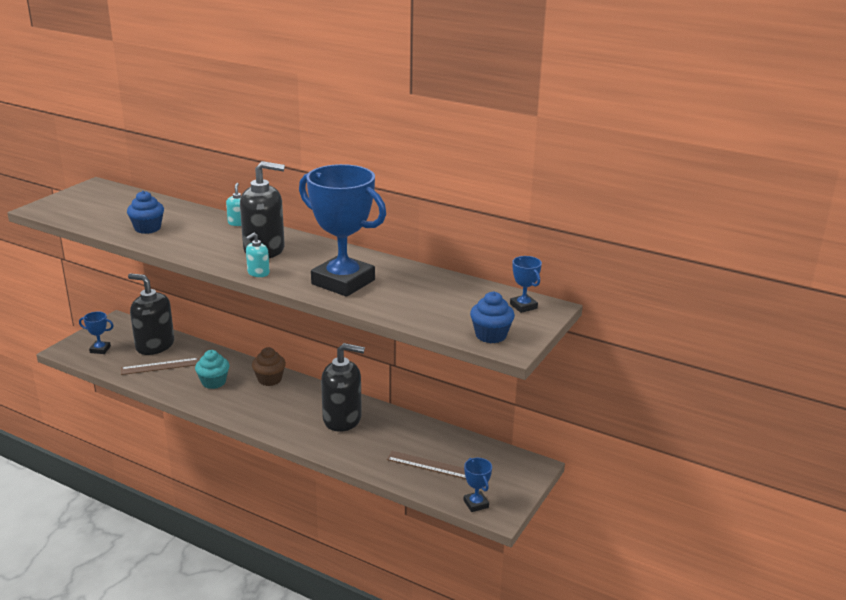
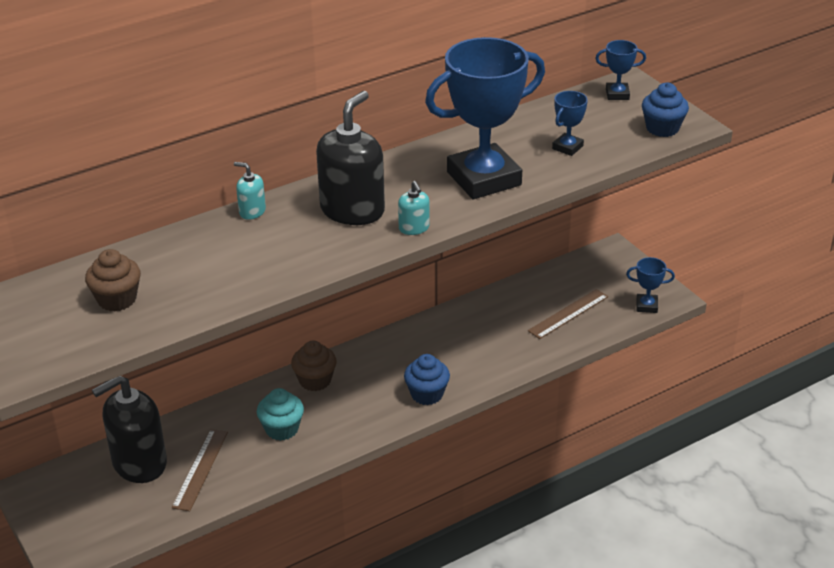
camera: 60 degrees left, 10 degrees up
blue trophy [79,312,114,354] -> blue trophy moved to [552,91,588,156]
blue cupcake [127,191,164,234] -> blue cupcake moved to [404,354,450,405]
black soap dispenser [321,343,365,432] -> none
none -> brown cupcake [85,249,141,311]

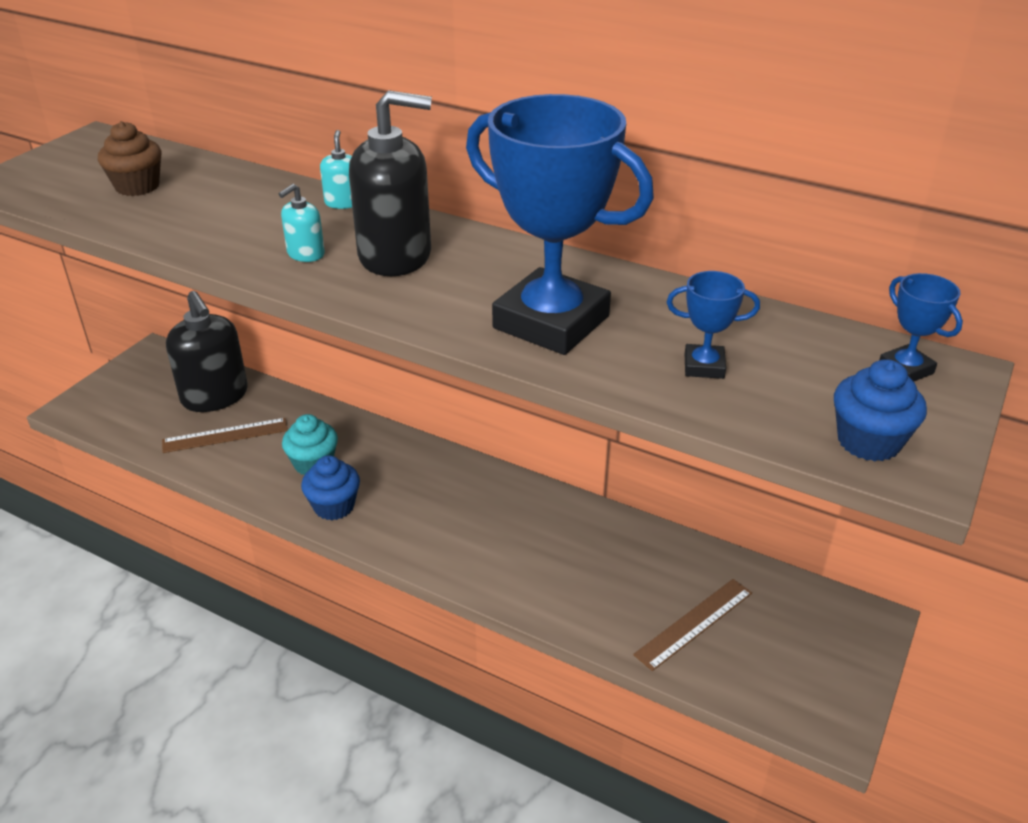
camera: 60 degrees right, 0 degrees up
black soap dispenser [92,376,167,483] -> black soap dispenser turned 150 degrees counterclockwise [166,291,248,412]
brown cupcake [291,341,337,391] -> none
turquoise soap dispenser [398,181,430,235] -> turquoise soap dispenser moved to [279,184,325,262]
blue cupcake [404,354,450,405] -> blue cupcake moved to [301,455,360,520]
brown ruler [528,289,608,339] -> brown ruler turned 60 degrees counterclockwise [633,579,752,671]
blue trophy [626,257,675,313] -> none

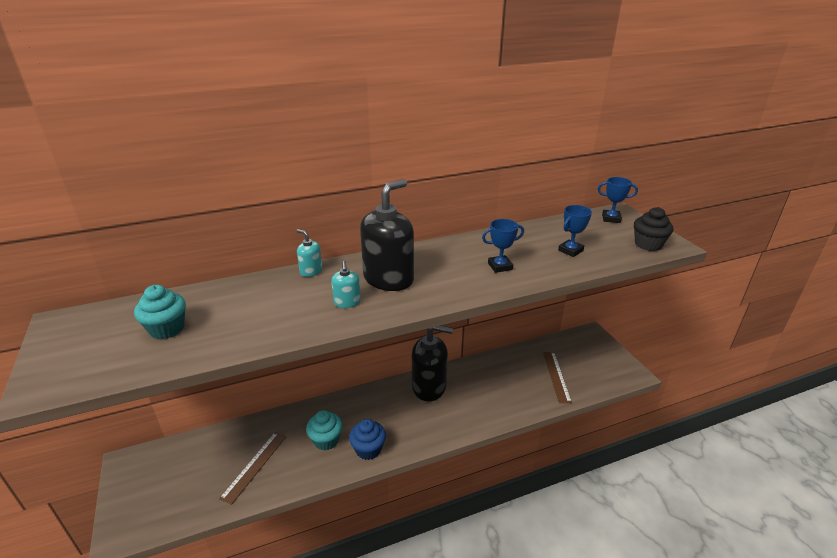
camera: 50 degrees left, 5 degrees down
brown cupcake [98,121,161,196] -> turquoise cupcake [134,285,186,339]
black soap dispenser [166,291,248,412] -> black soap dispenser moved to [412,326,453,401]
blue trophy [466,94,654,355] -> blue trophy [482,219,524,273], size x0.42
blue cupcake [834,359,927,461] -> black cupcake [634,207,673,251]

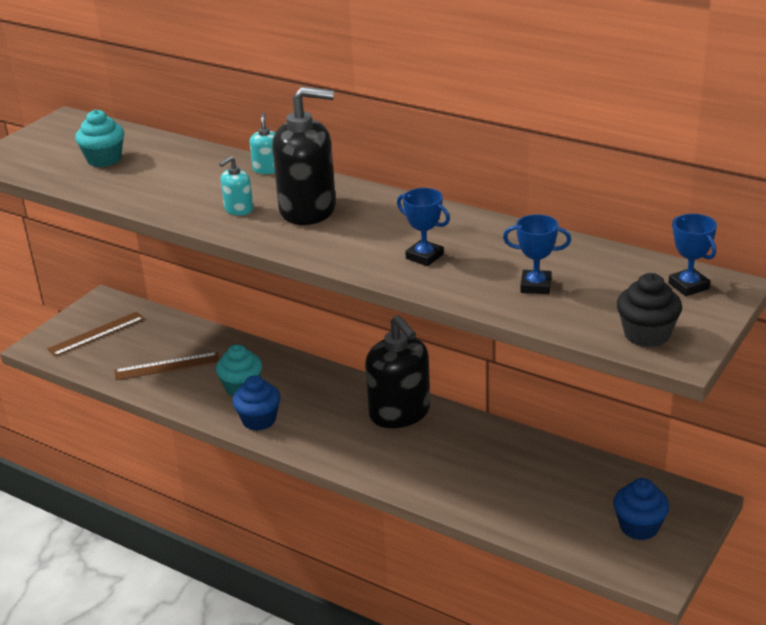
camera: 55 degrees right, 0 degrees up
brown ruler [543,352,572,403] -> brown ruler moved to [47,312,144,356]
none -> blue cupcake [613,478,669,540]

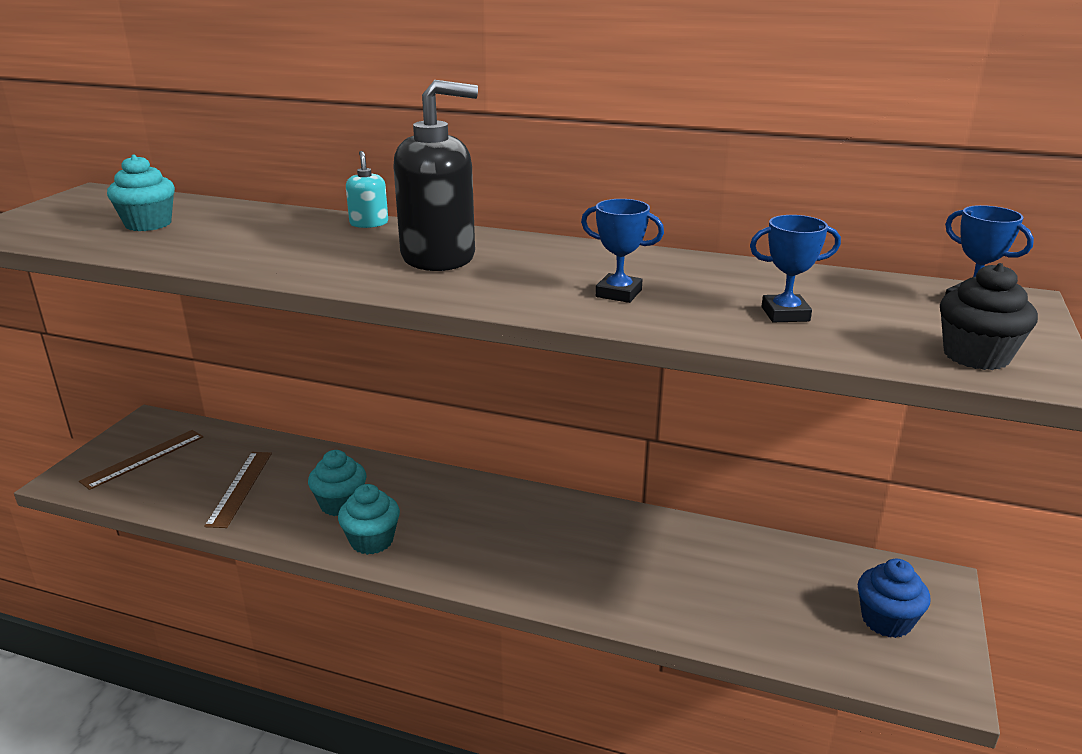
camera: 15 degrees left, 5 degrees down
brown ruler [115,352,219,380] -> brown ruler turned 60 degrees counterclockwise [204,452,272,528]
turquoise soap dispenser [219,156,253,215] -> none
blue cupcake [232,376,281,431] -> turquoise cupcake [338,484,400,555]
black soap dispenser [365,315,430,428] -> none

